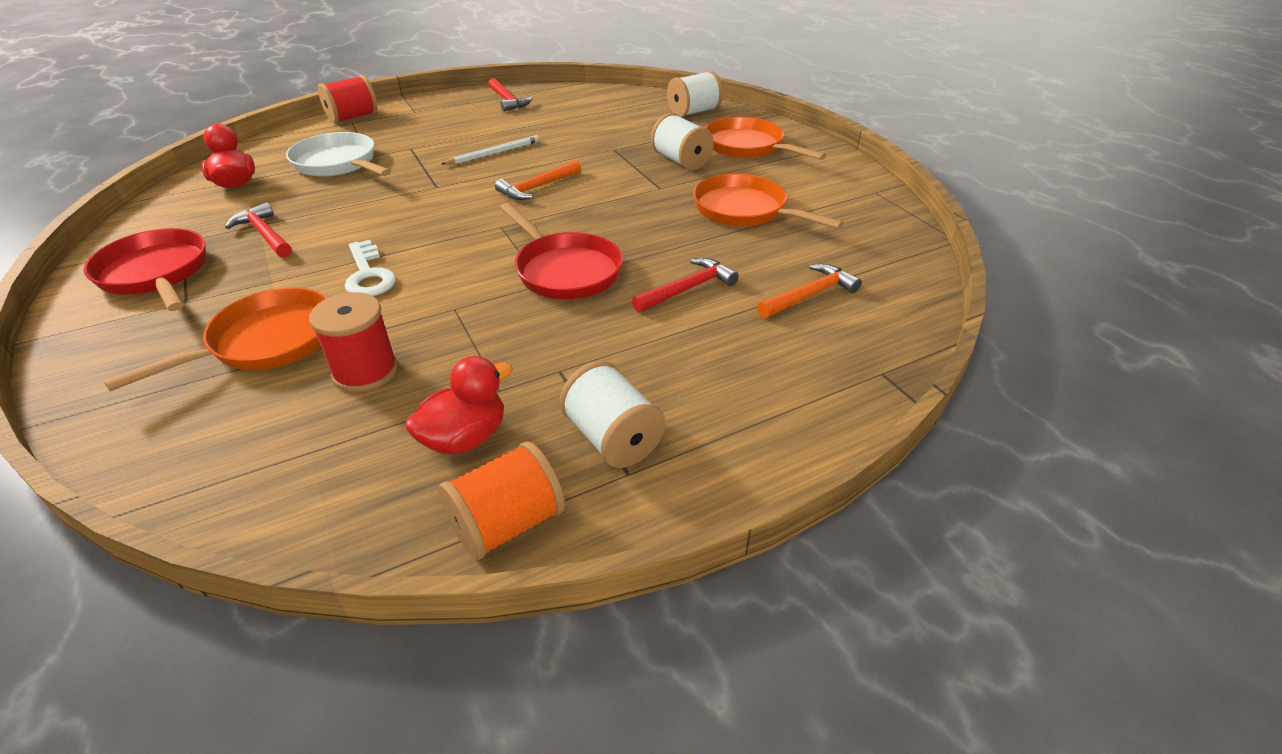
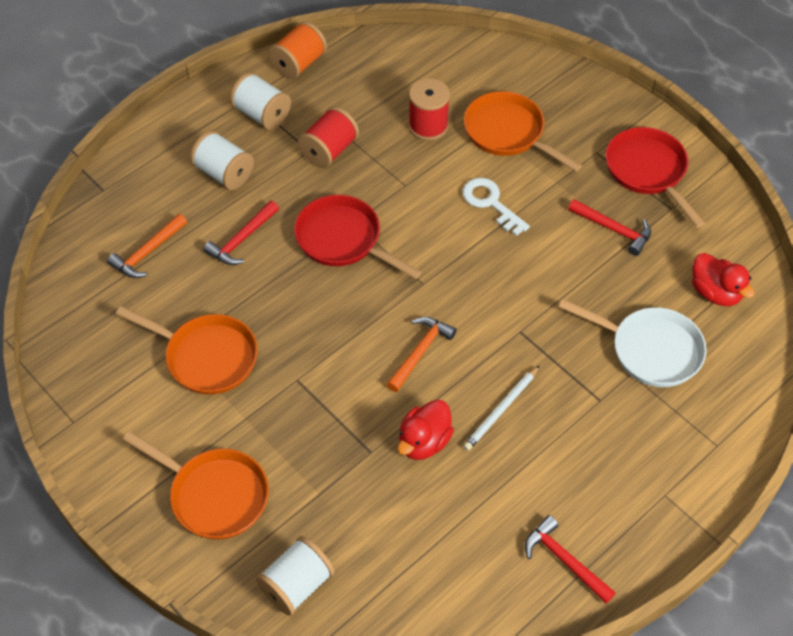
camera: 165 degrees right, 15 degrees up
red pan [84,228,206,311] -> red pan turned 150 degrees counterclockwise [605,127,705,227]
orange pan [104,287,328,391] -> orange pan turned 105 degrees clockwise [464,91,582,172]
red spool [318,75,378,123] -> red spool moved to [298,107,359,168]
red duck [405,356,513,455] -> red duck moved to [397,400,454,460]
white spool [651,113,714,170] -> white spool moved to [190,131,254,190]

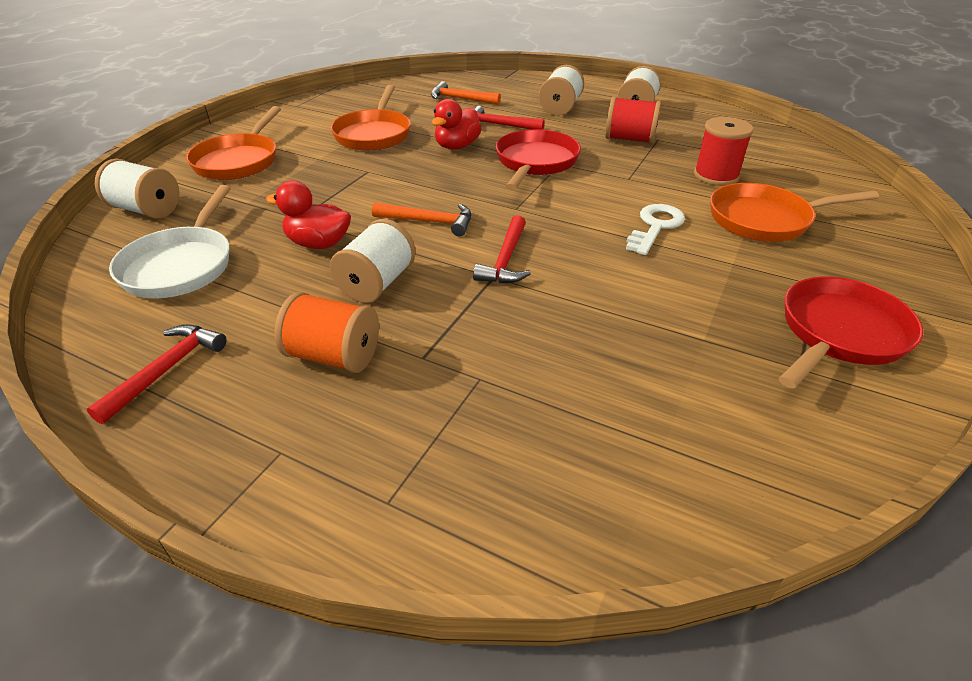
camera: 70 degrees right, 15 degrees down
orange spool [268,21,327,79] -> orange spool moved to [274,292,379,373]
white pencil [463,365,540,451] -> white spool [330,219,416,303]
orange pan [464,91,582,172] -> orange pan turned 120 degrees counterclockwise [710,183,879,242]
white pan [559,299,707,387] -> white pan moved to [109,185,231,298]
red hammer [568,199,651,256] -> red hammer moved to [473,215,531,283]
red duck [692,253,755,306] -> red duck moved to [432,99,482,150]

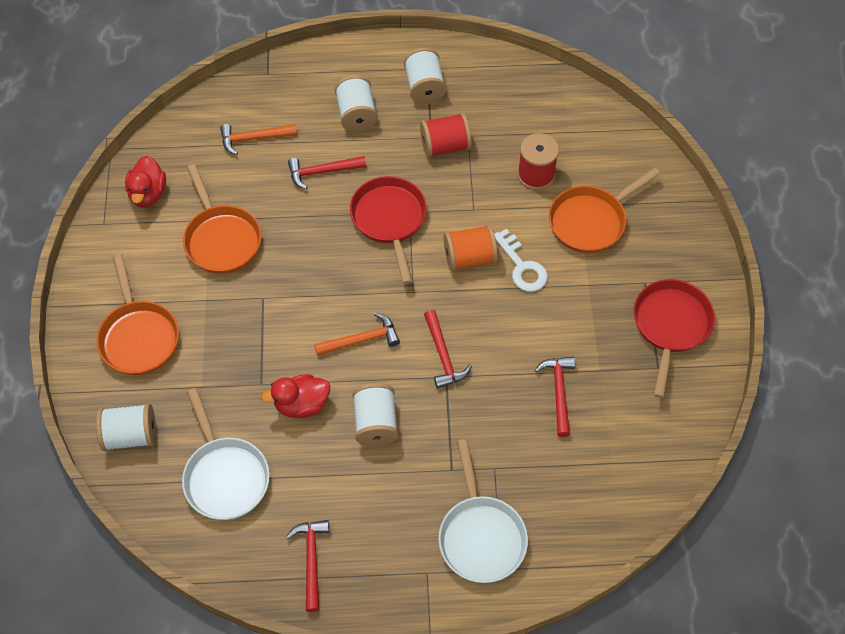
camera: 30 degrees left, 20 degrees up
orange spool [274,292,379,373] -> orange spool moved to [444,225,498,271]
red duck [432,99,482,150] -> red duck moved to [125,156,166,207]
white key [626,204,685,255] -> white key turned 150 degrees clockwise [494,229,548,292]
none -> white pan [438,439,528,583]
none -> red hammer [535,357,575,437]

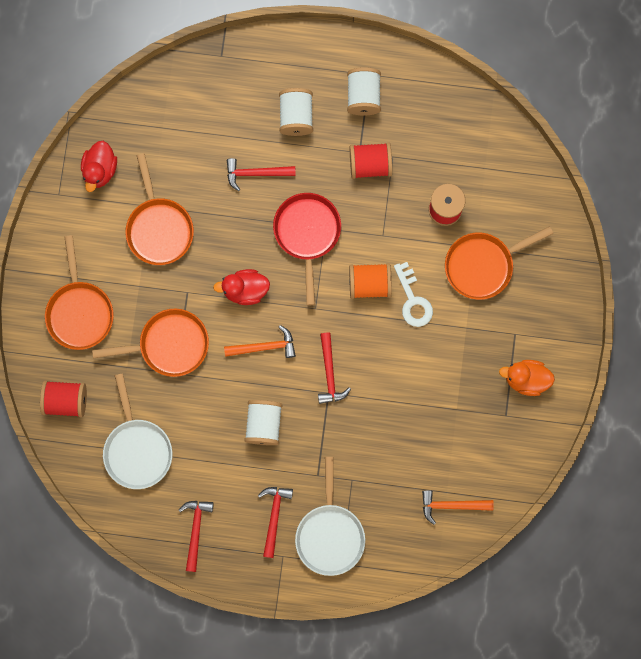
camera: 10 degrees right, 20 degrees up
white spool [96,403,156,451] -> red spool [40,380,87,418]
orange hammer [220,124,297,155] -> orange hammer moved to [422,490,494,525]
red duck [261,374,330,418] -> red duck moved to [213,269,270,305]
red hammer [535,357,575,437] -> red hammer moved to [258,487,293,558]
red pan [634,279,715,398] -> orange duck [499,360,555,396]
none -> orange pan [92,308,209,377]

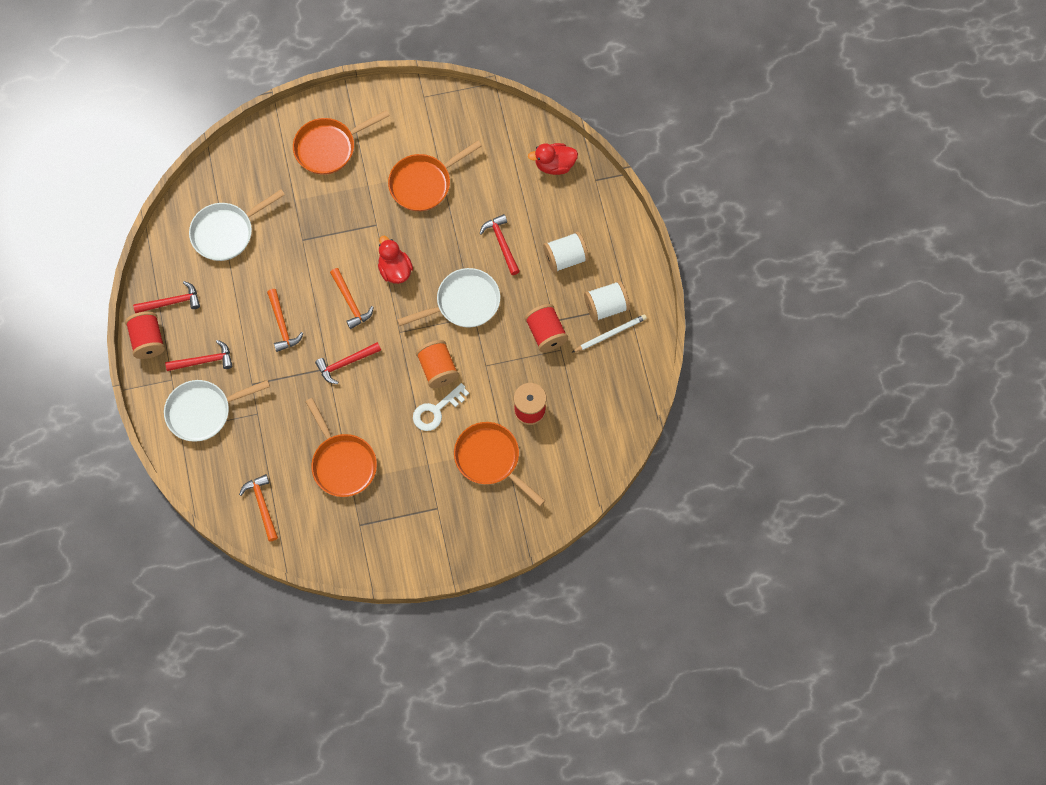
camera: 70 degrees right, 10 degrees down
red spool [40,380,87,418] -> red spool moved to [125,311,165,359]
red duck [81,141,117,192] -> red duck moved to [528,143,578,175]
orange pan [92,308,209,377] -> orange pan moved to [305,398,377,497]
white spool [244,400,282,445] -> orange hammer [267,289,303,352]
red pan [273,193,341,305] -> white pan [397,268,500,328]
orange duck [499,360,555,396] -> none
none -> white pencil [572,314,647,353]

